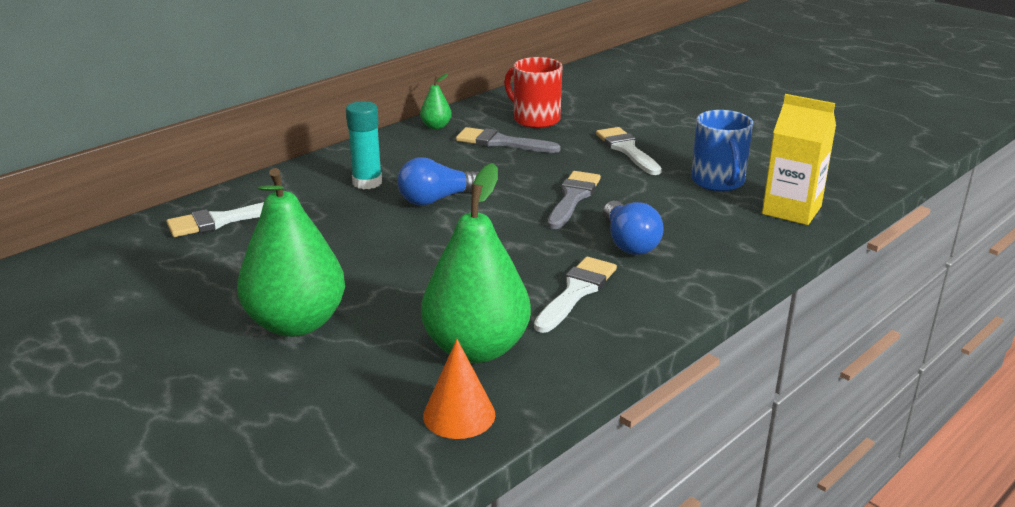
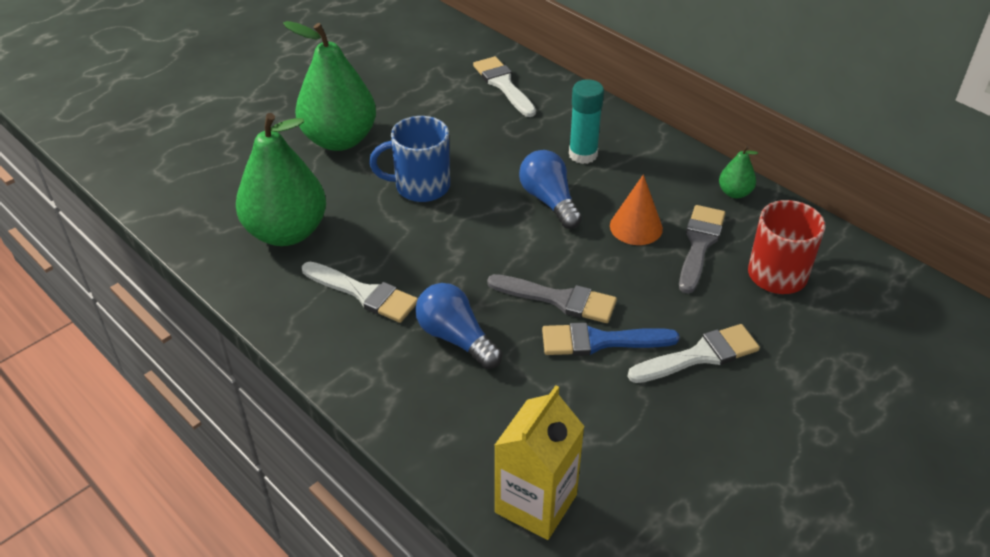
camera: 90 degrees right, 15 degrees up
orange cone [423,339,496,439] -> orange cone moved to [610,175,663,245]
blue light bulb [603,201,664,255] -> blue light bulb turned 60 degrees clockwise [415,283,502,369]
blue mug [691,110,753,191] -> blue mug moved to [369,116,450,202]
none -> blue brush [542,322,680,356]

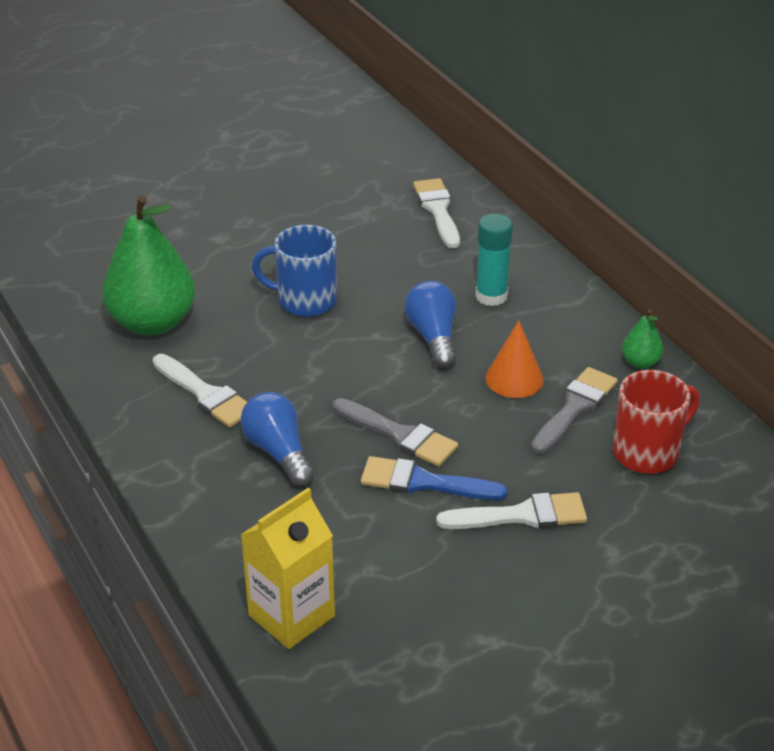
camera: 15 degrees right, 5 degrees down
green pear [283,21,376,151] -> none

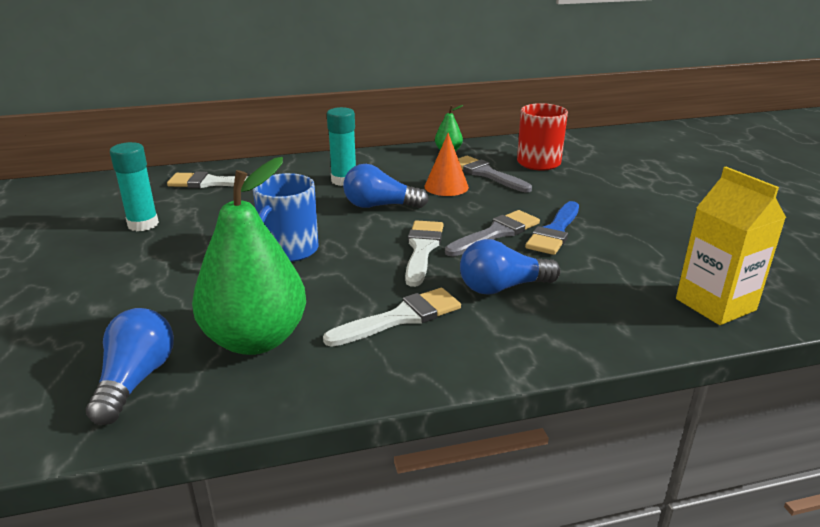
camera: 75 degrees left, 10 degrees down
white brush [436,492,587,529] -> white brush moved to [405,220,443,287]
none -> blue light bulb [86,308,174,425]
none -> turquoise glue stick [110,142,159,231]

